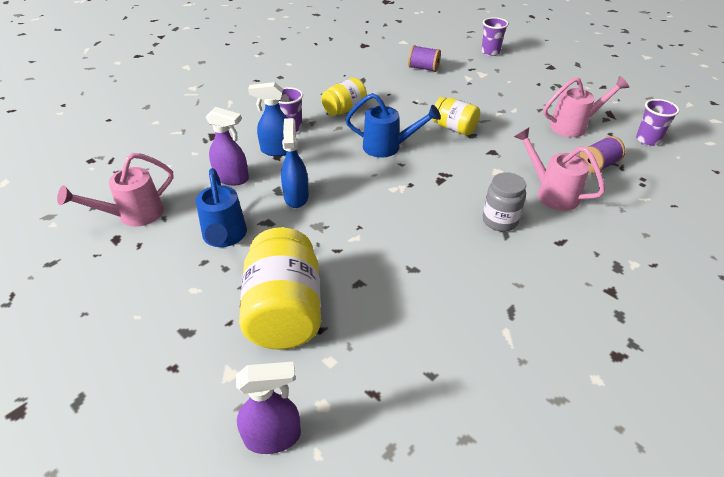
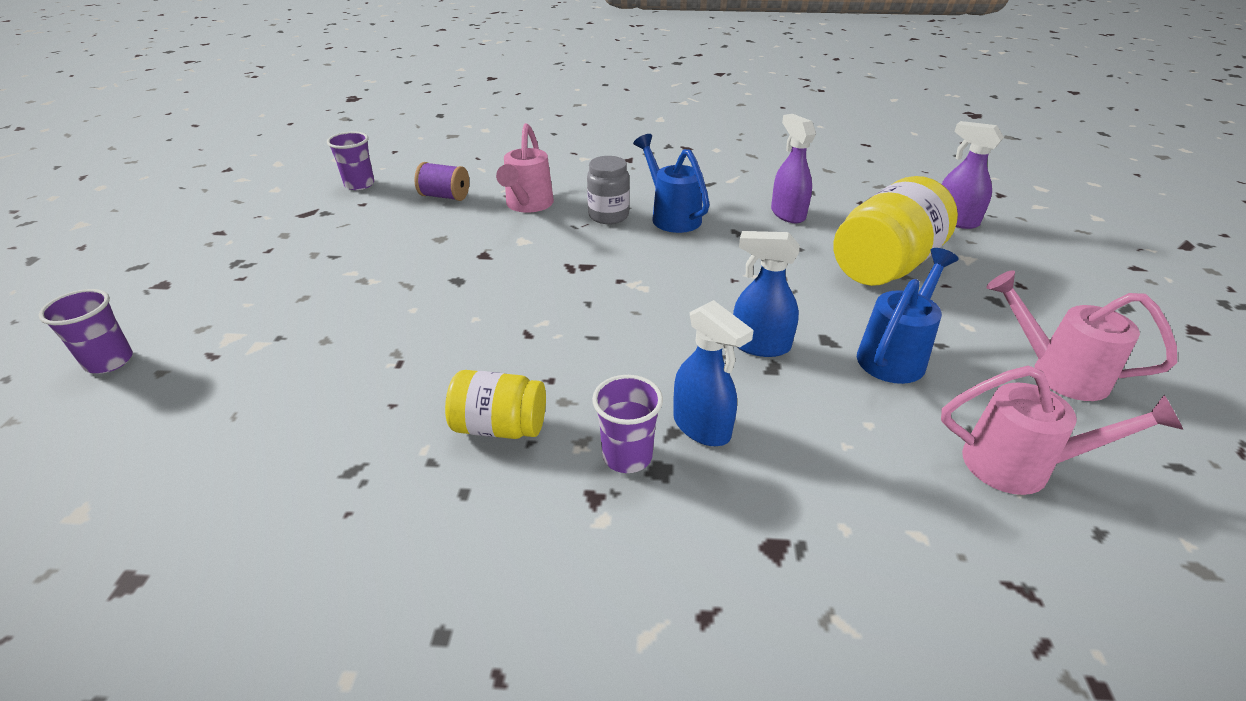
camera: 130 degrees left, 5 degrees down
purple spray bottle [206,107,249,185] -> purple spray bottle moved to [771,114,816,223]
blue spray bottle [281,118,309,208] -> blue spray bottle turned 60 degrees clockwise [733,231,800,357]
blue watering can [345,93,441,158] -> blue watering can moved to [633,134,710,233]
purple spool [408,45,441,72] -> none
yellow jar [432,97,480,136] -> none
pink watering can [543,76,629,137] -> pink watering can moved to [986,270,1177,401]

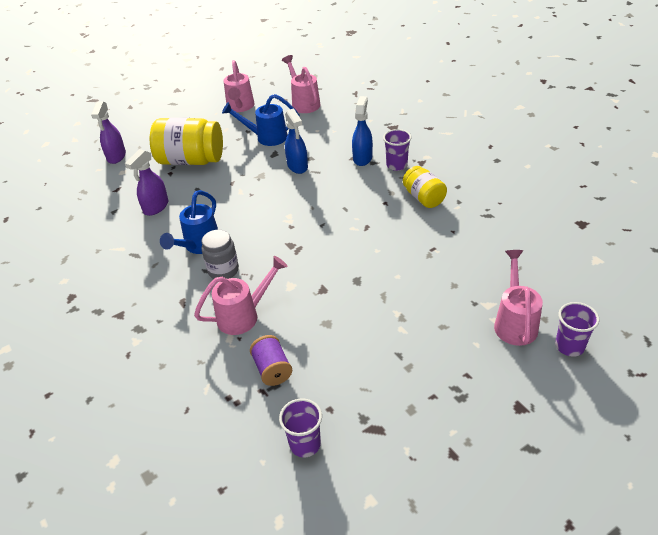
camera: 125 degrees left, 5 degrees up
none -> pink watering can [494,250,543,346]

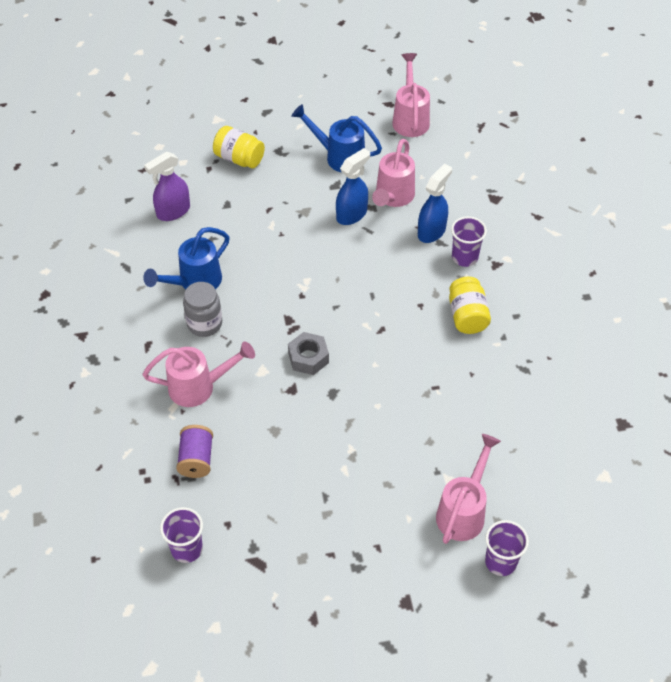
camera: 20 degrees right, 10 degrees up
purple spray bottle [91,101,126,164] -> none
yellow jar [150,118,223,165] -> yellow jar [213,126,265,168], size x0.58
pink watering can [223,60,255,112] -> pink watering can moved to [372,139,415,207]
blue spray bottle [285,108,308,174] -> blue spray bottle turned 135 degrees counterclockwise [336,148,370,225]
none -> grey nut [288,332,329,375]

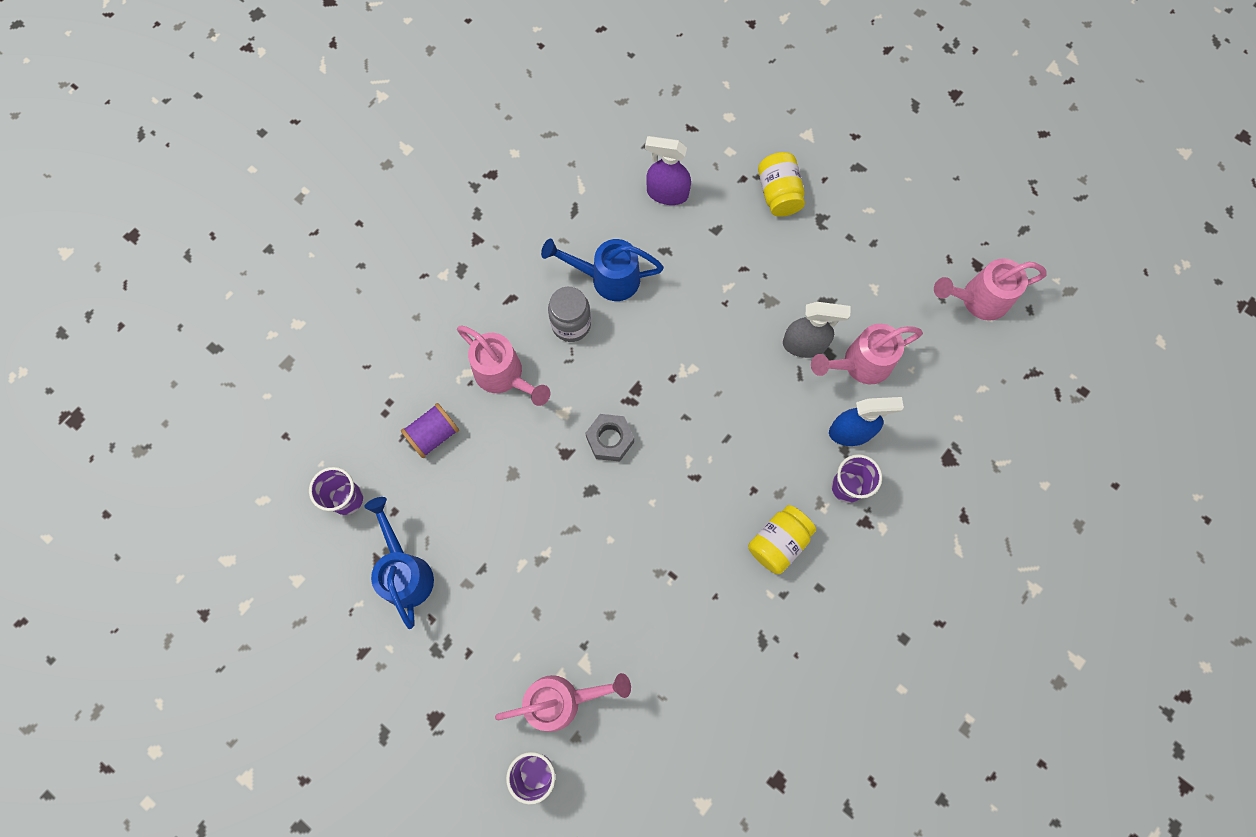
camera: 50 degrees right, 20 degrees up
blue watering can [291,104,382,172] -> blue watering can moved to [364,497,434,629]
blue spray bottle [336,148,370,225] -> grey spray bottle [783,302,851,358]
pink watering can [392,53,430,137] -> pink watering can turned 150 degrees counterclockwise [934,258,1047,321]

